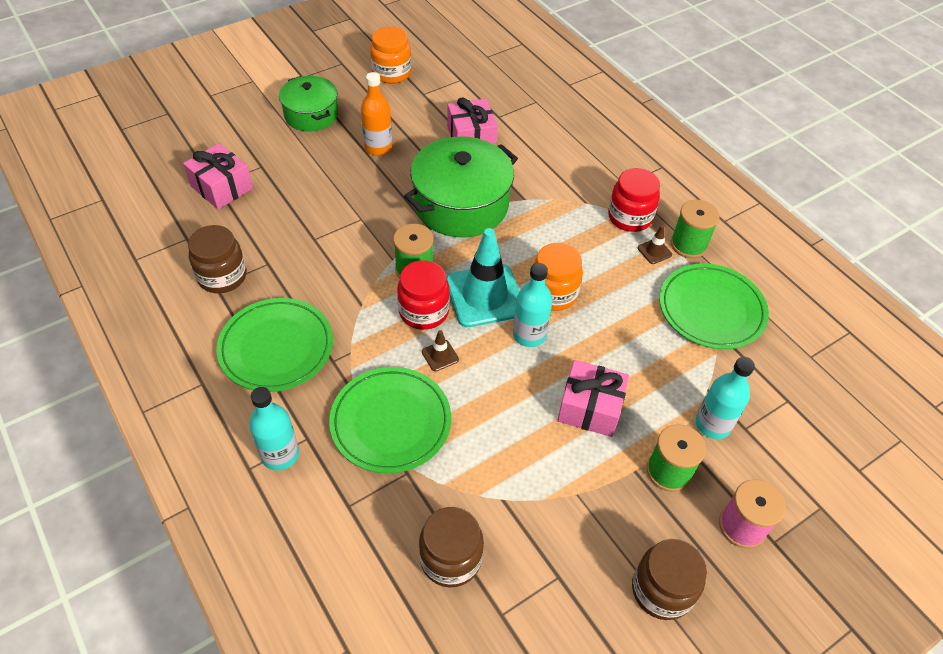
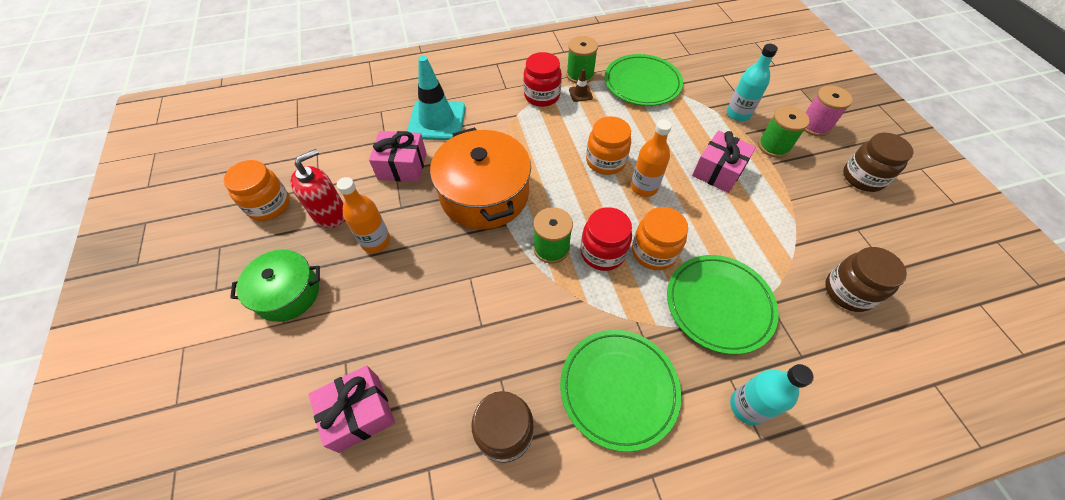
camera: 70 degrees left, 5 degrees up
green pot [404,136,518,237] -> orange pot [430,127,531,230]
brown traffic cone [422,330,459,372] -> orange jar [632,207,688,270]
turquoise traffic cone [446,228,520,327] -> turquoise traffic cone moved to [407,56,465,140]
turquoise bottle [513,263,553,347] -> orange bottle [631,120,672,197]
none -> red soap dispenser [290,149,345,228]

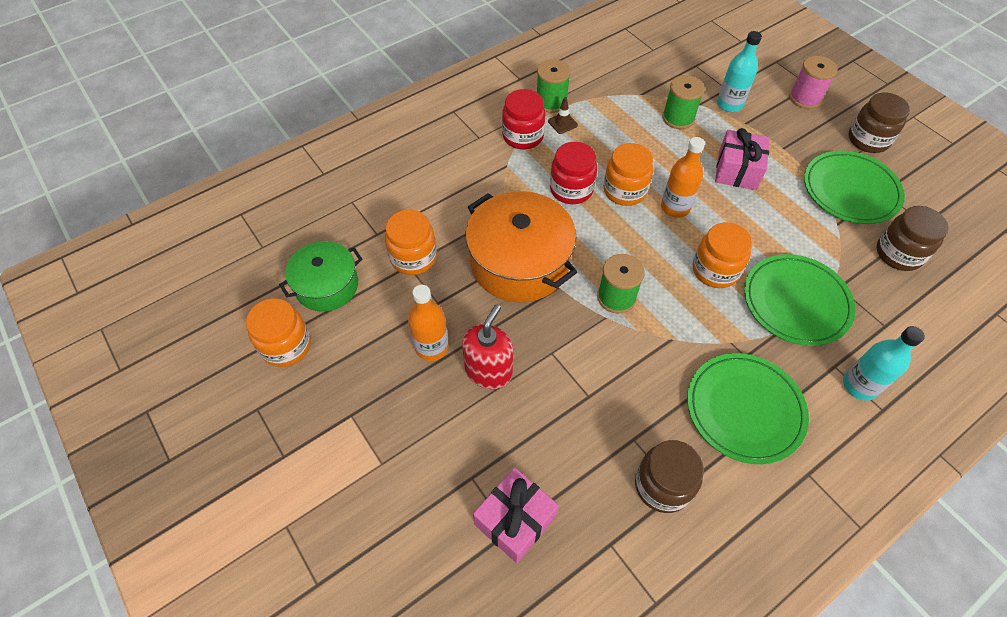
camera: 20 degrees left, 0 degrees up
green pot [230,250,320,322] -> green pot moved to [279,241,363,312]
red soap dispenser [290,149,345,228] -> red soap dispenser moved to [462,304,513,389]
pink gift [369,131,427,182] -> orange jar [385,210,437,275]
turquoise traffic cone [407,56,465,140] -> none
red jar [580,207,632,271] -> red jar moved to [550,142,597,204]
green plate [605,54,683,106] -> green plate moved to [804,151,905,224]
green spool [758,106,810,158] -> green spool moved to [662,75,705,129]

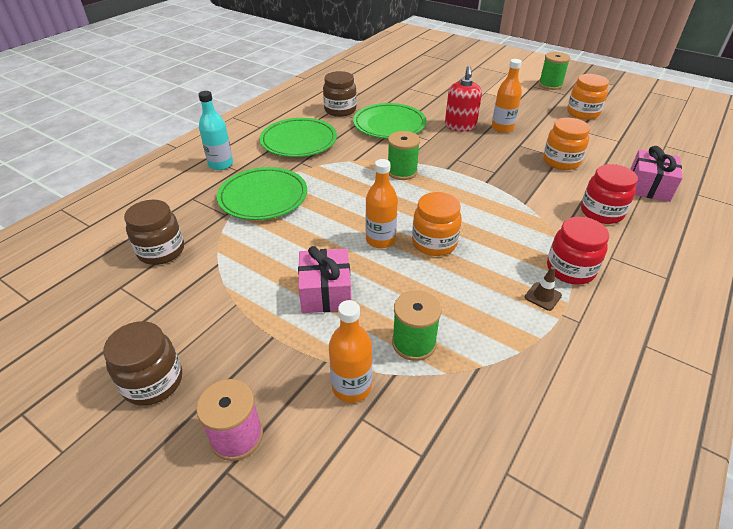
camera: 160 degrees right, 15 degrees down
green pot [279,241,363,312] -> none
orange pot [466,191,577,302] -> none
pink gift [473,467,559,563] -> pink gift moved to [630,146,682,202]
green spool [537,59,571,113] -> green spool moved to [539,52,570,90]
red jar [550,142,597,204] -> red jar moved to [581,164,638,224]
orange jar [693,222,753,288] -> none
turquoise bottle [717,31,762,112] -> orange bottle [329,300,372,403]
green plate [804,151,905,224] -> green plate moved to [353,103,427,139]

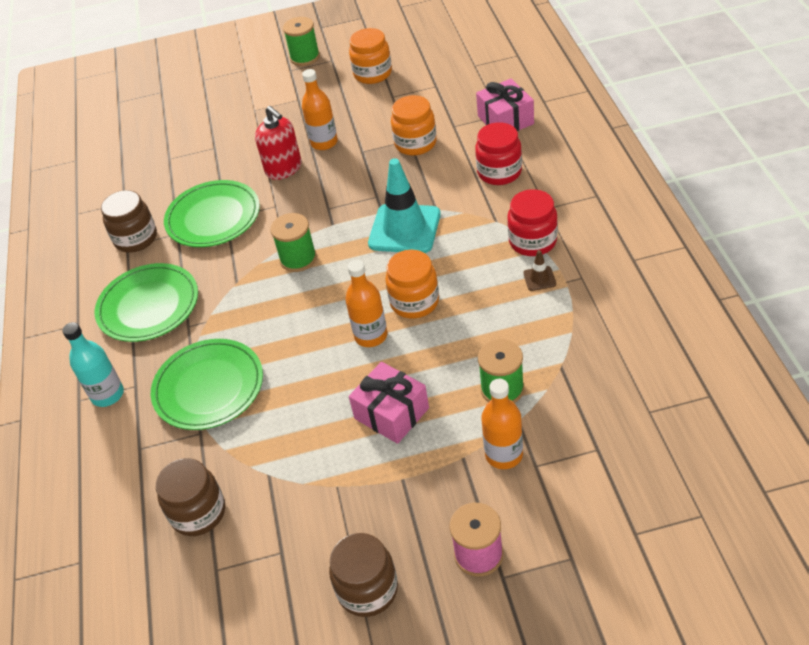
camera: 40 degrees left, 5 degrees up
none -> turquoise traffic cone [368,158,441,253]

